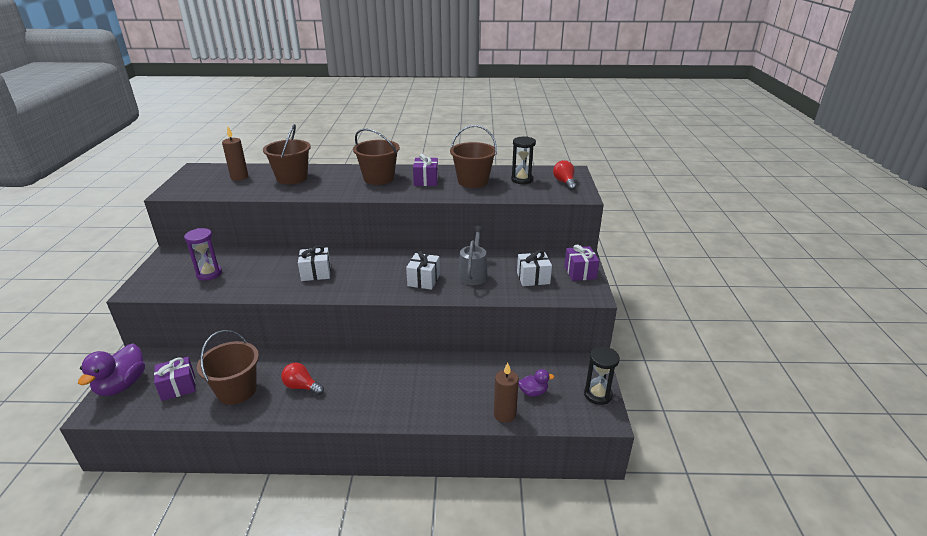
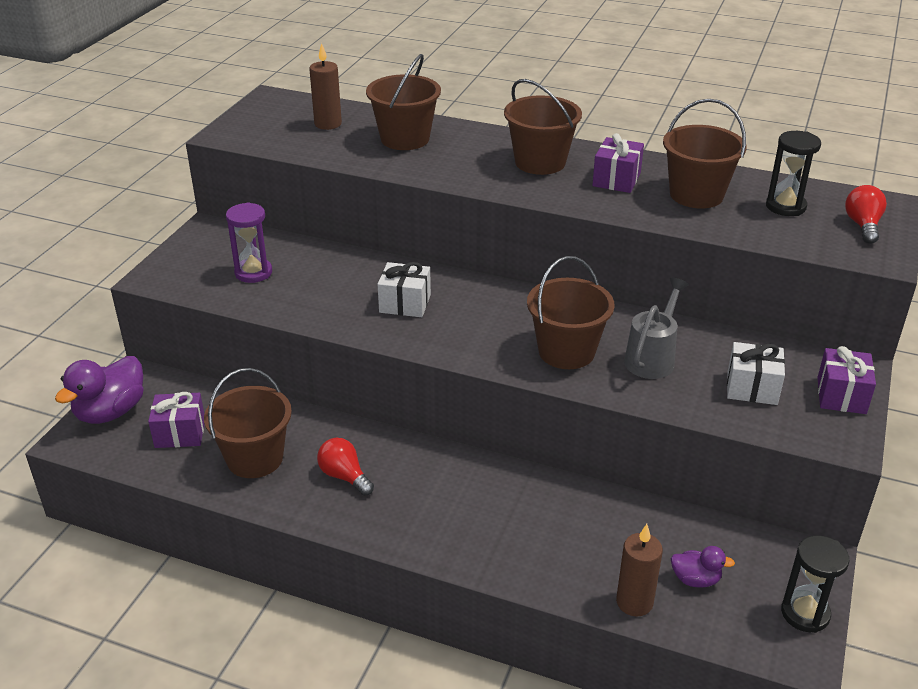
camera: 20 degrees right, 5 degrees up
white gift [406,251,440,290] -> brown bucket [527,256,615,369]

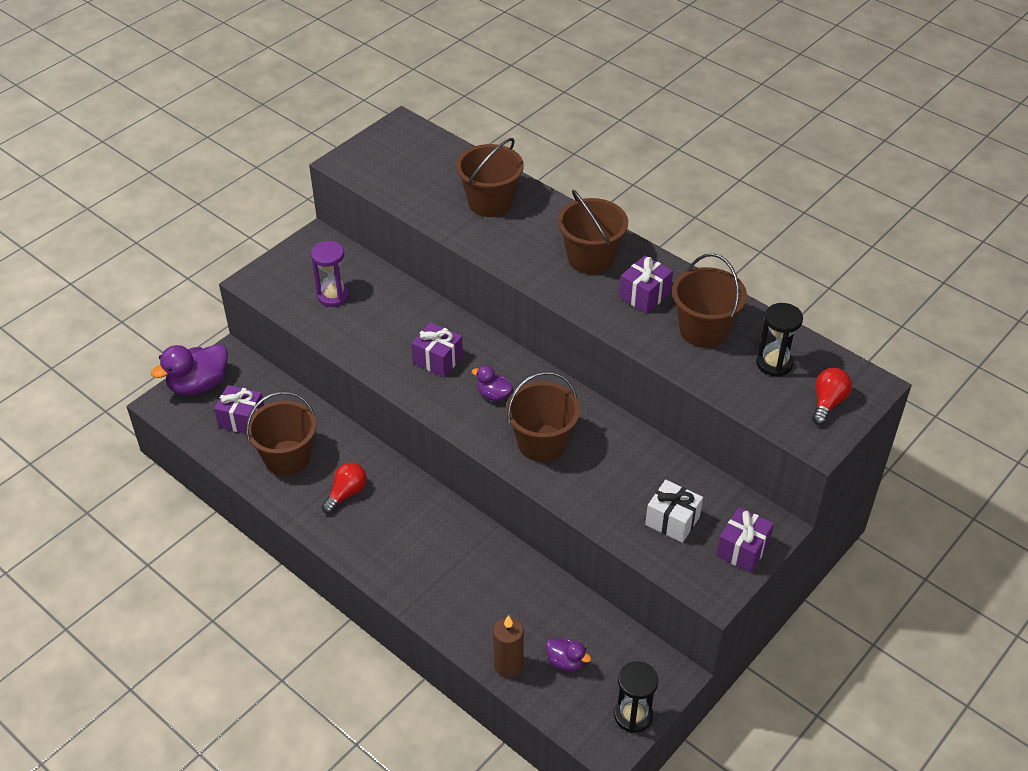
camera: 20 degrees right, 10 degrees up
brown candle [309,43,342,130] -> none
red light bulb [317,438,374,496] -> red light bulb turned 60 degrees clockwise [322,463,367,514]
white gift [378,262,431,317] -> purple gift [411,322,463,378]
grey watering can [624,278,689,379] -> none
none -> purple duck [472,366,513,401]

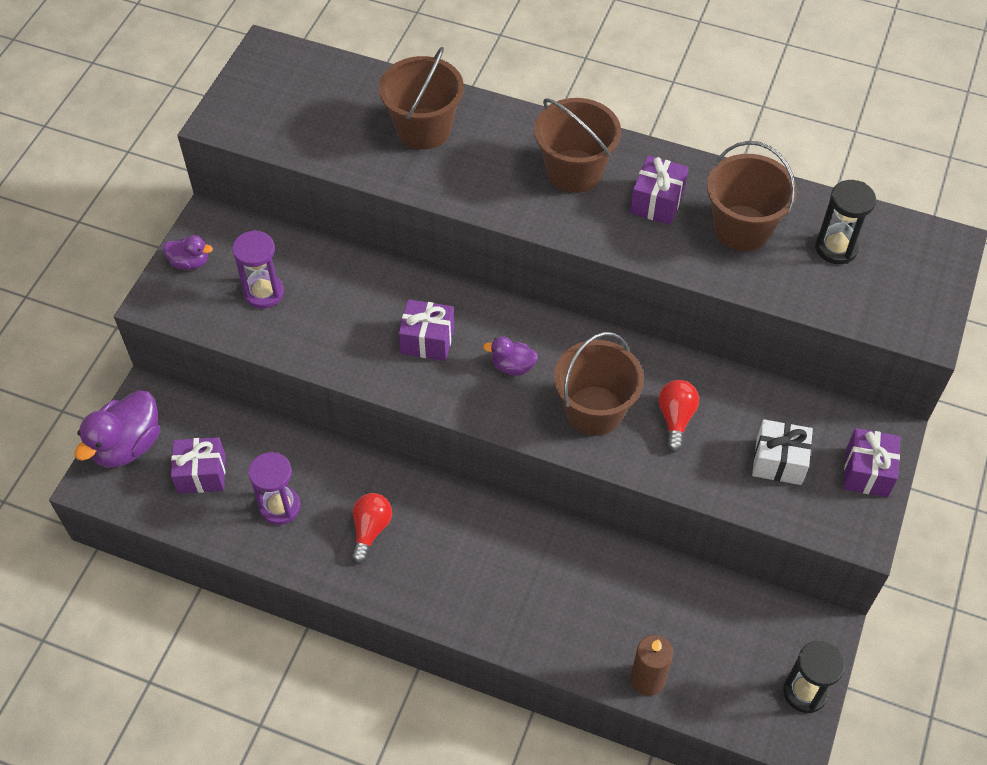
camera: 20 degrees left, 10 degrees up
brown bucket [246,391,317,476] -> purple hourglass [248,452,300,525]
purple duck [546,638,591,671] -> purple duck moved to [163,235,213,270]
red light bulb [812,368,852,425] -> red light bulb moved to [658,380,699,452]

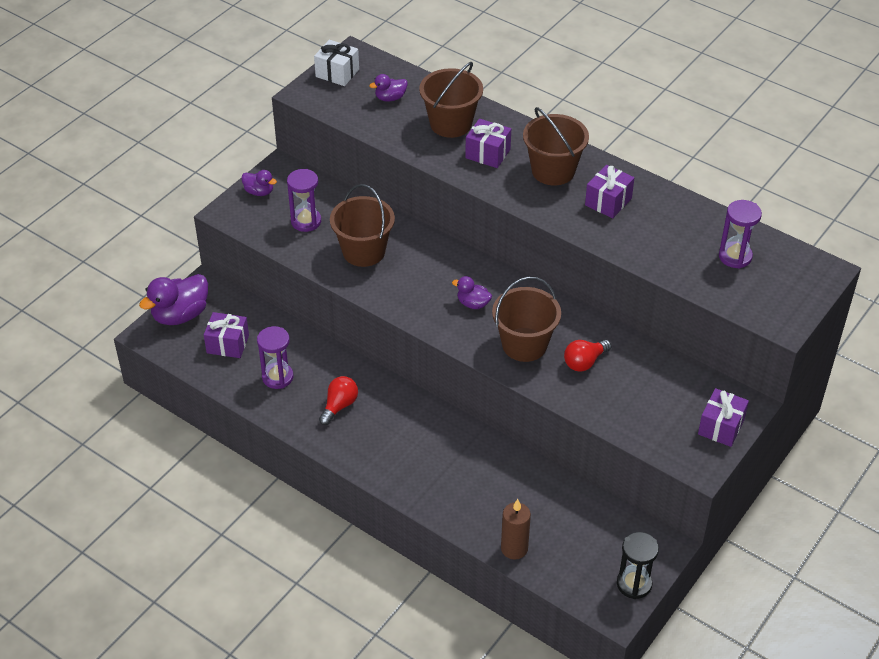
camera: 15 degrees right, 10 degrees down
purple gift [398,299,455,361] -> purple gift moved to [465,119,511,168]
red light bulb [658,380,699,452] -> red light bulb turned 150 degrees counterclockwise [564,340,612,372]
brown bucket [707,141,797,251] -> brown bucket moved to [330,184,395,267]
white gift [752,419,813,485] -> white gift moved to [314,40,359,86]
black hourglass [815,180,876,264] -> purple hourglass [719,200,762,269]
none -> purple duck [369,74,408,101]

